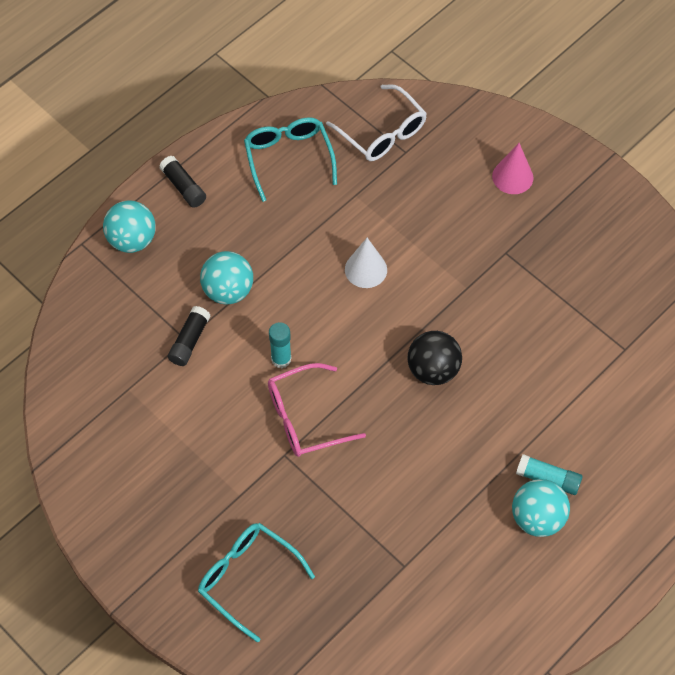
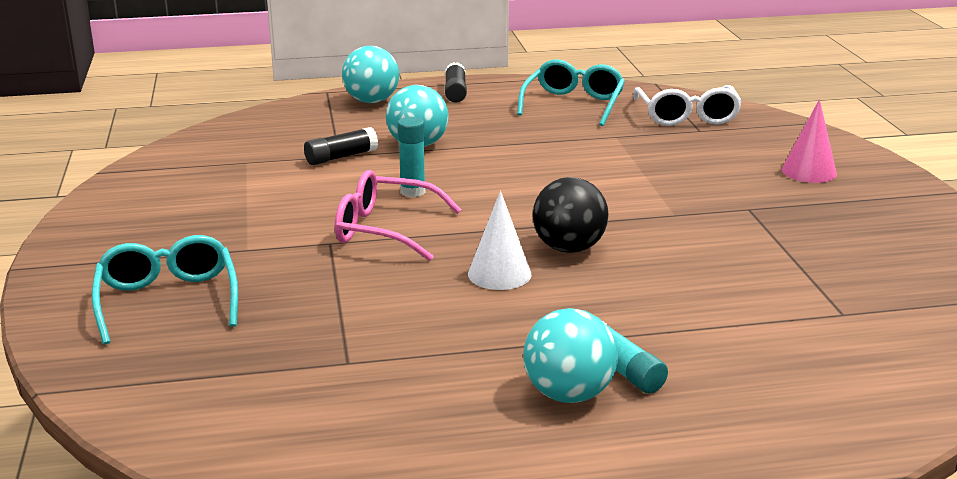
camera: 35 degrees right, 35 degrees down
white cone [345,238,387,288] -> white cone moved to [468,191,531,290]

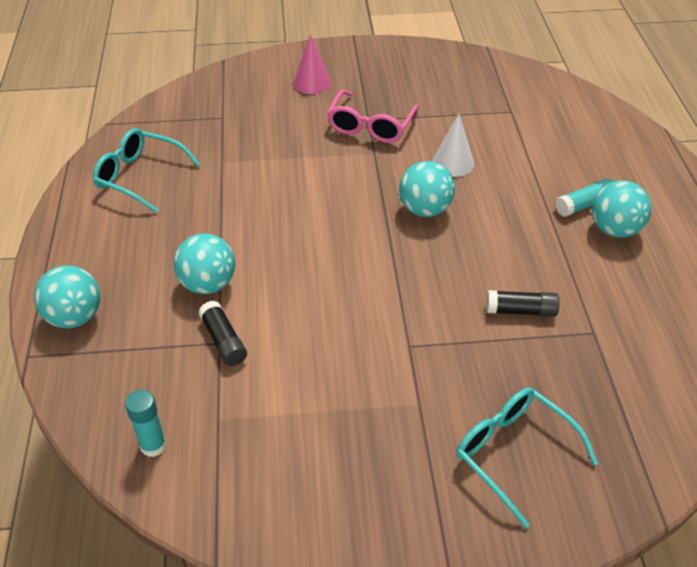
camera: 85 degrees left, 20 degrees up
turquoise glasses [92,235,238,344] -> turquoise glasses turned 60 degrees clockwise [456,388,598,528]
pink glasses [335,170,461,261] -> pink glasses moved to [327,90,419,143]
turquoise glue stick [397,117,425,197] -> turquoise glue stick moved to [125,390,167,457]
black glue stick [445,62,467,103] -> black glue stick moved to [486,290,559,317]
white cone [468,191,531,290] -> white cone moved to [432,114,474,177]
black ball [533,177,609,253] -> turquoise ball [399,161,455,217]
white glasses [633,85,742,126] -> none

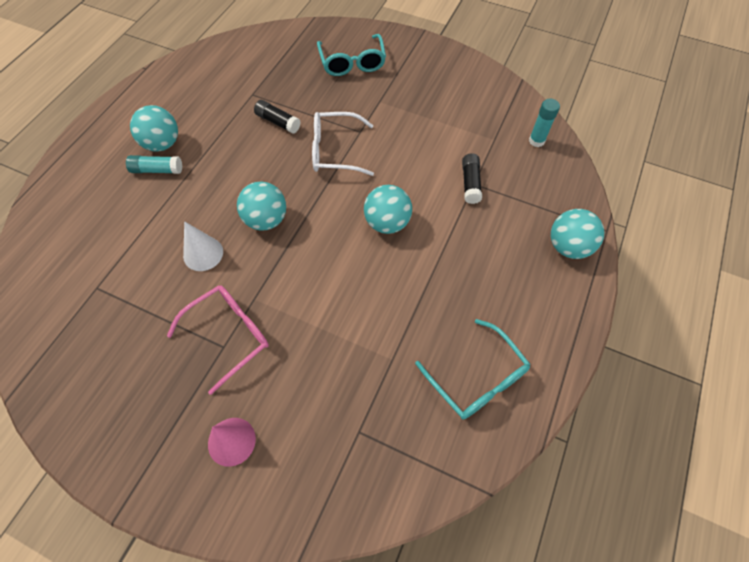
camera: 150 degrees left, 15 degrees up
turquoise ball [174,233,235,294] -> turquoise ball moved to [364,185,412,234]
none -> white glasses [312,112,374,176]

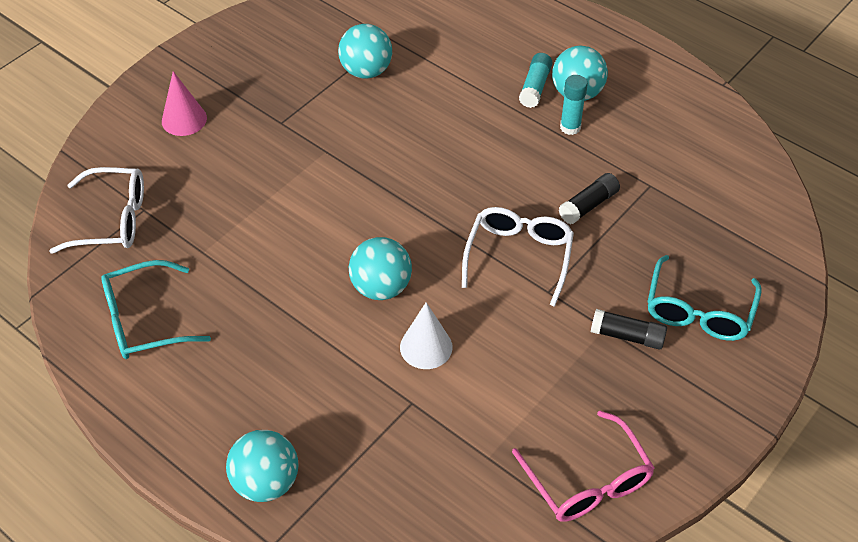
camera: 105 degrees right, 10 degrees down
pink glasses [167,285,269,395] -> pink glasses moved to [512,411,655,522]
white cone [183,221,223,271] -> white cone moved to [400,302,453,369]
turquoise ball [237,181,286,231] -> turquoise ball moved to [338,24,392,79]
turquoise glasses [317,34,386,76] -> turquoise glasses turned 75 degrees counterclockwise [647,255,762,341]
black glue stick [462,153,482,204] -> black glue stick moved to [591,309,667,350]
turquoise glue stick [529,99,560,147] -> turquoise glue stick moved to [560,75,588,135]
none -> white glasses [49,167,144,254]

